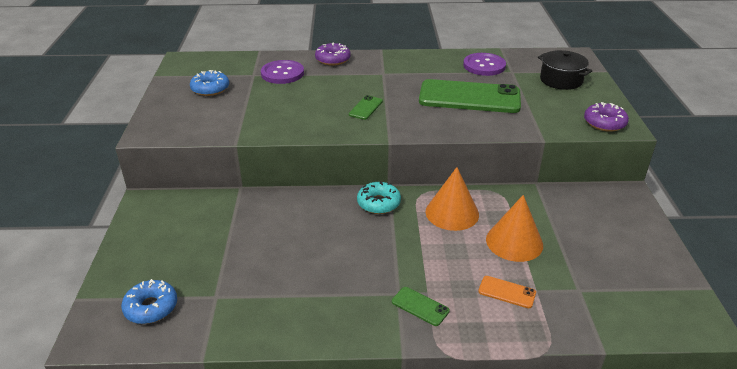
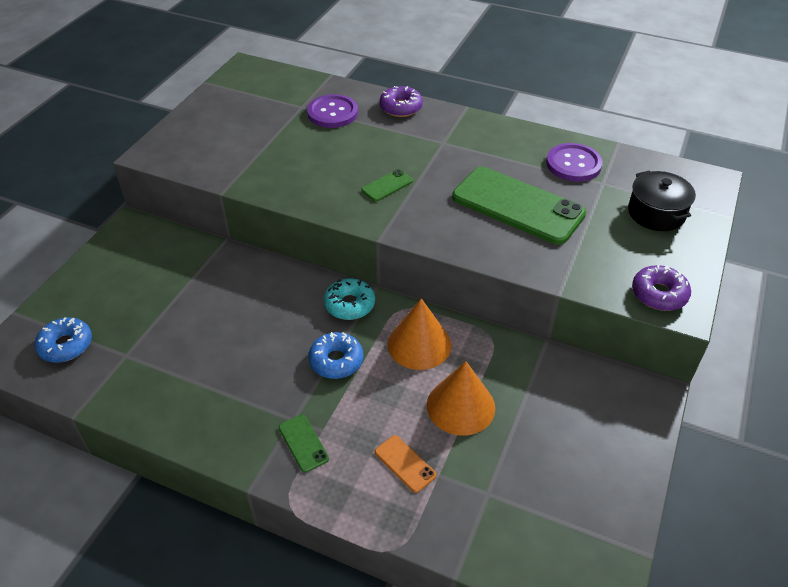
camera: 25 degrees right, 10 degrees up
blue donut [190,70,229,96] -> blue donut moved to [308,332,363,379]

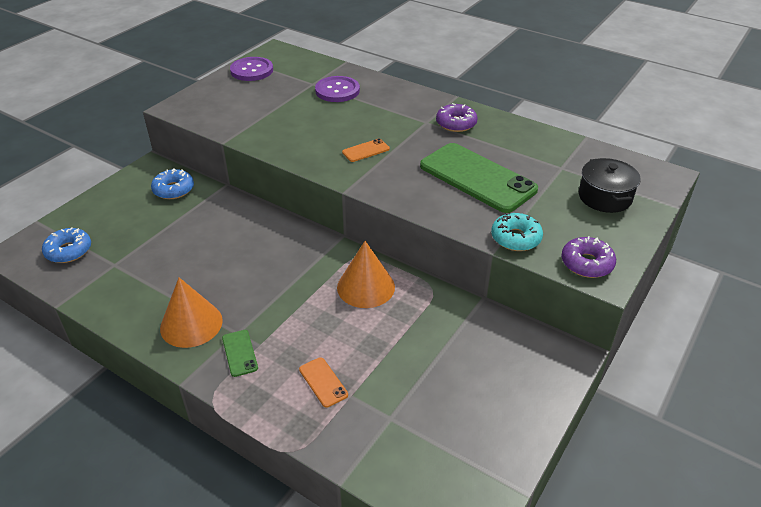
camera: 10 degrees right, 5 degrees down
blue donut [308,332,363,379] -> blue donut moved to [151,168,194,199]
turquoise donut [324,278,375,320] -> turquoise donut moved to [491,213,543,251]
green phone [361,169,413,202] -> orange phone [342,138,390,162]
purple donut [379,86,423,117] -> purple donut moved to [436,103,477,132]
orange cone [427,361,495,436] -> orange cone moved to [160,277,223,348]
purple button [546,143,603,182] -> purple button moved to [230,57,273,81]

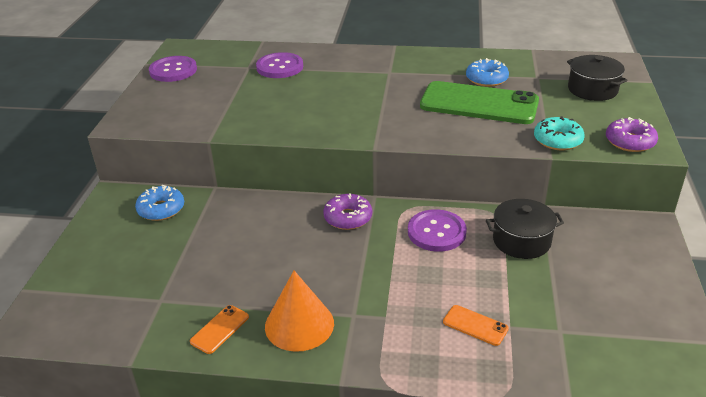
camera: 25 degrees left, 5 degrees down
blue donut [42,227,91,263] -> blue donut moved to [466,58,509,87]
green phone [222,330,258,377] -> none
orange cone [337,241,395,308] -> purple button [408,209,467,252]
orange phone [342,138,390,162] -> orange phone moved to [190,305,249,354]
purple donut [436,103,477,132] -> purple donut moved to [323,193,372,230]
none -> black pot [486,199,564,259]

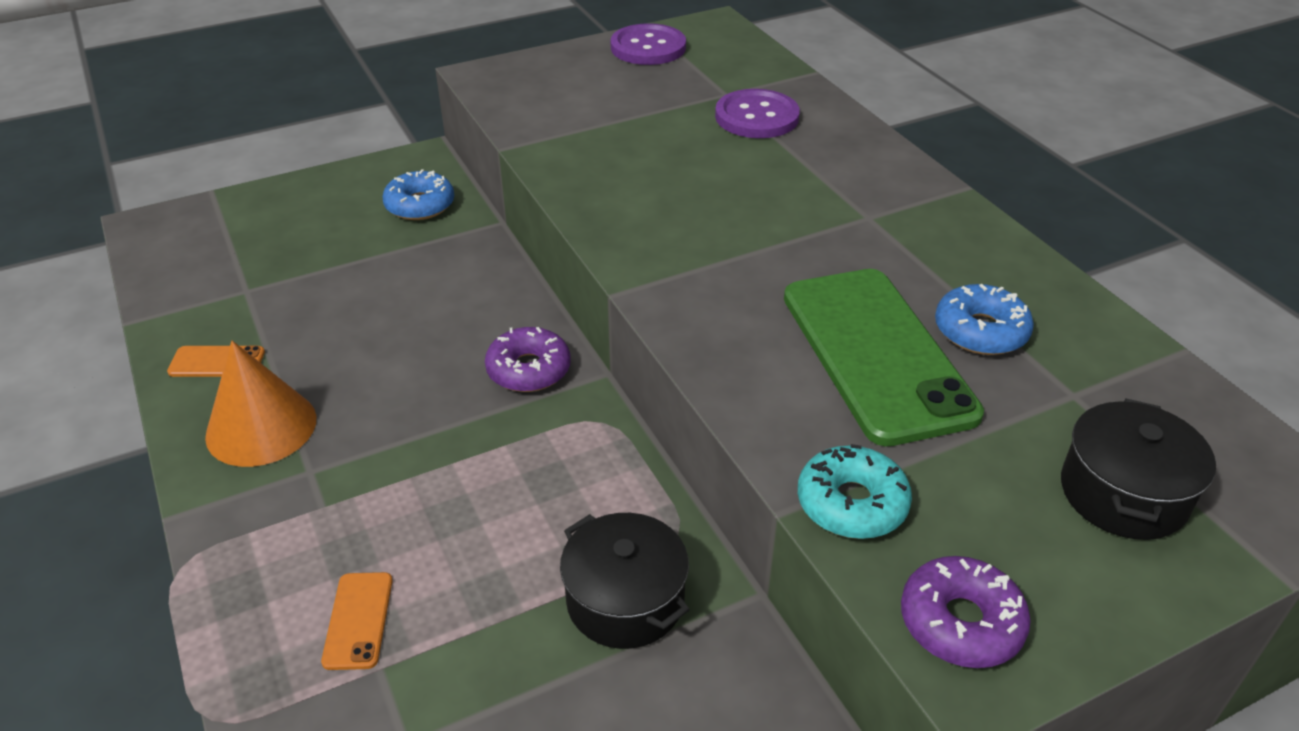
camera: 55 degrees right, 5 degrees up
purple button [408,209,467,252] -> none

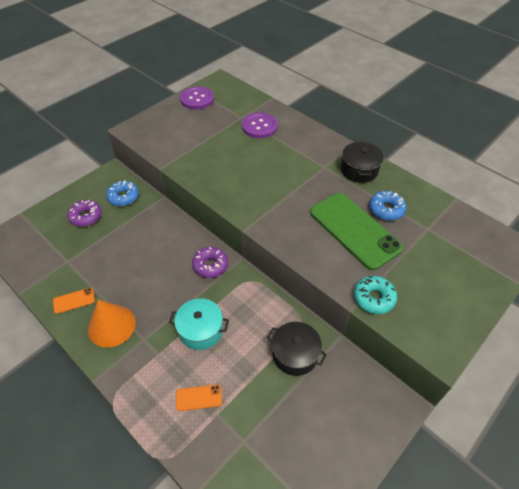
camera: 20 degrees left, 10 degrees up
orange phone [321,572,392,670] -> orange phone turned 75 degrees counterclockwise [176,384,222,411]
purple donut [901,556,1031,668] -> purple donut moved to [67,200,102,227]
black pot [1061,398,1216,540] -> black pot moved to [341,141,384,183]
none -> turquoise pot [169,298,229,350]

